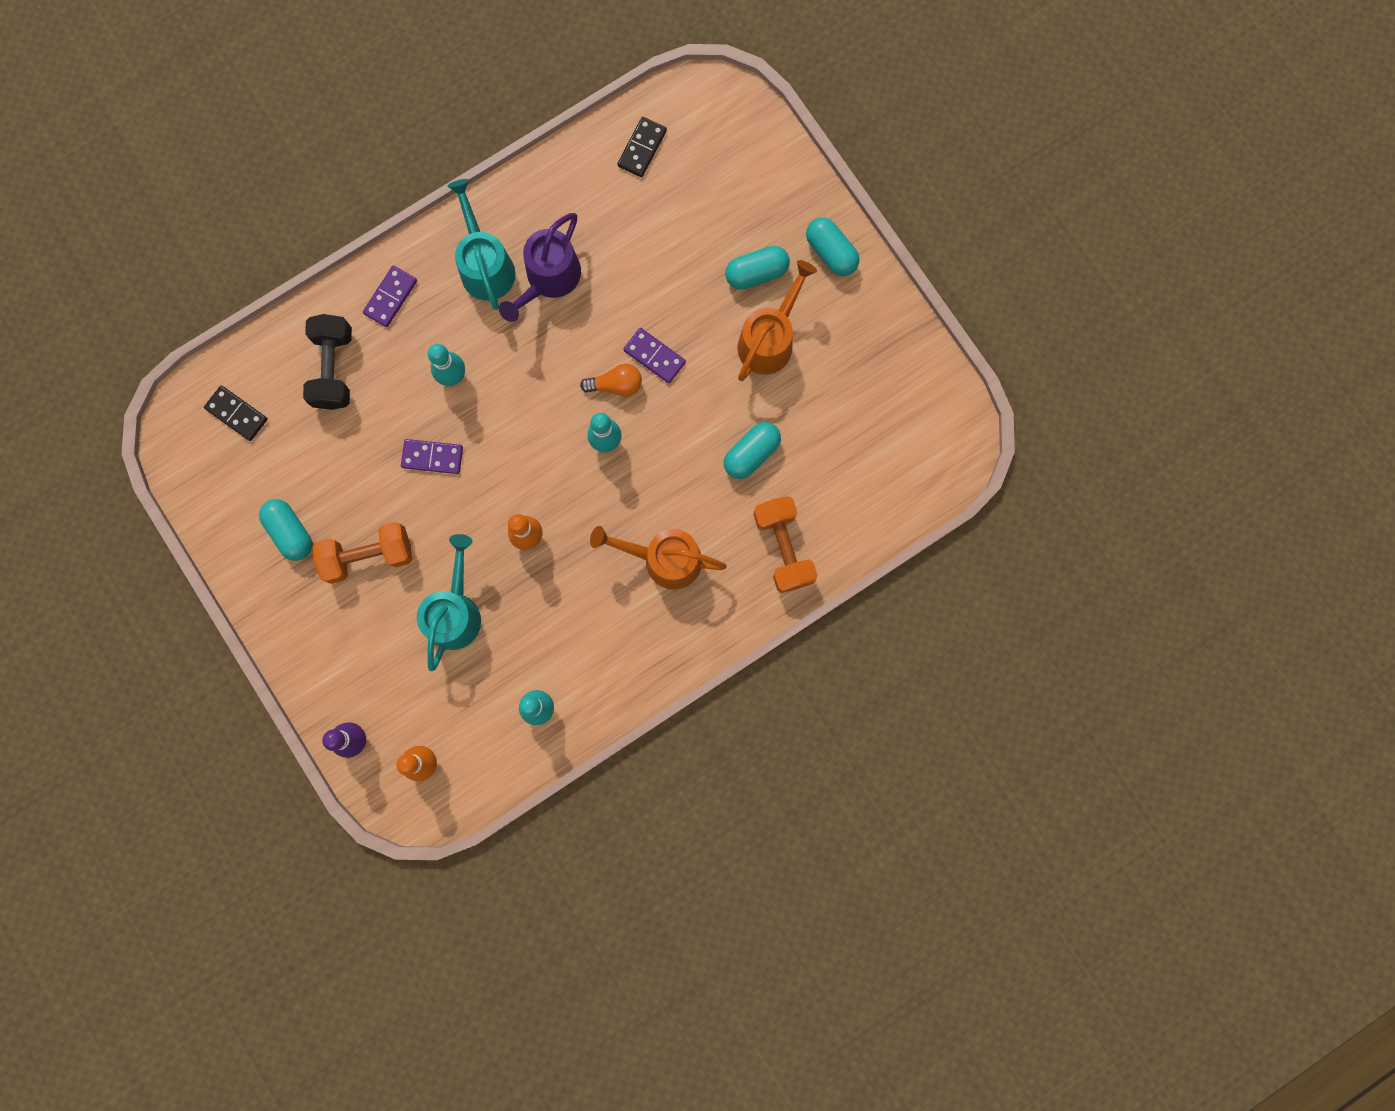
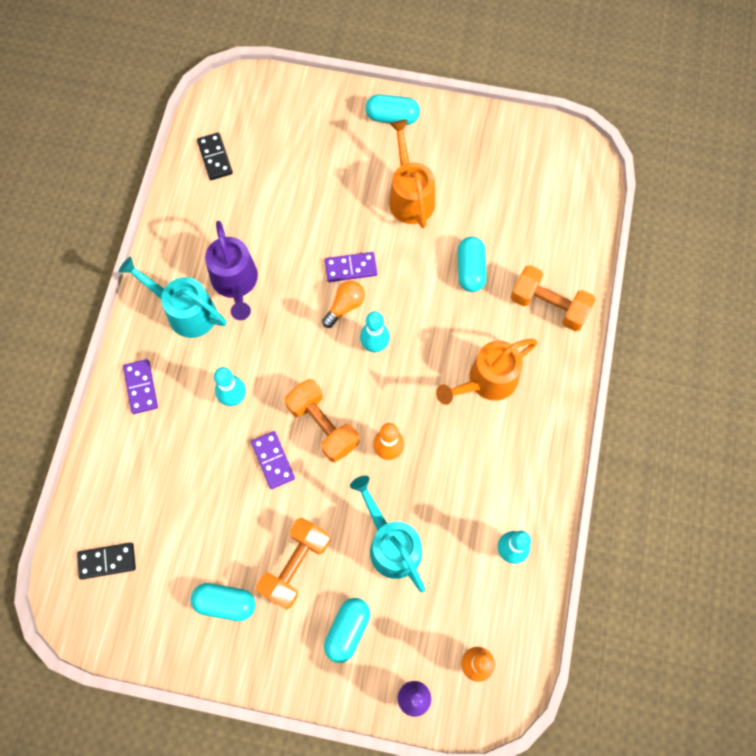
camera: 45 degrees left, 10 degrees down
black dumbbell [303,314,352,410] -> none
purple domino [401,439,463,474] -> purple domino turned 75 degrees counterclockwise [251,431,295,489]
turquoise capsule [725,246,790,290] -> turquoise capsule moved to [324,598,370,663]
none -> orange dumbbell [285,379,359,462]

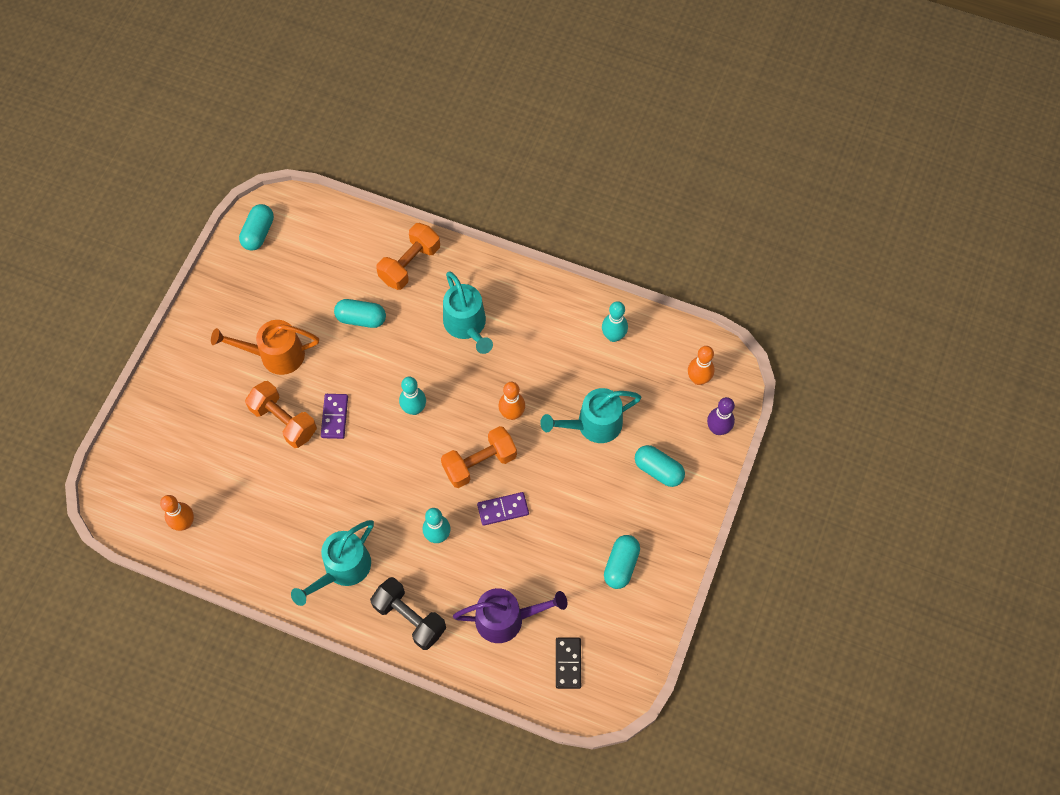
camera: 80 degrees left, 5 degrees down
purple domino [123,359,158,414] -> black dumbbell [370,577,446,650]
black domino [197,132,233,180] -> orange bowling pin [160,495,194,531]
purple watering can [205,221,258,320] -> purple watering can moved to [453,588,567,643]
orange dumbbell [256,518,330,610] -> orange dumbbell moved to [245,381,317,448]
orange light bulb [322,281,365,328] -> none
turquoise capsule [365,94,420,125] -> turquoise capsule moved to [239,204,274,251]
orange watering can [436,339,538,405] -> turquoise watering can [443,271,493,354]

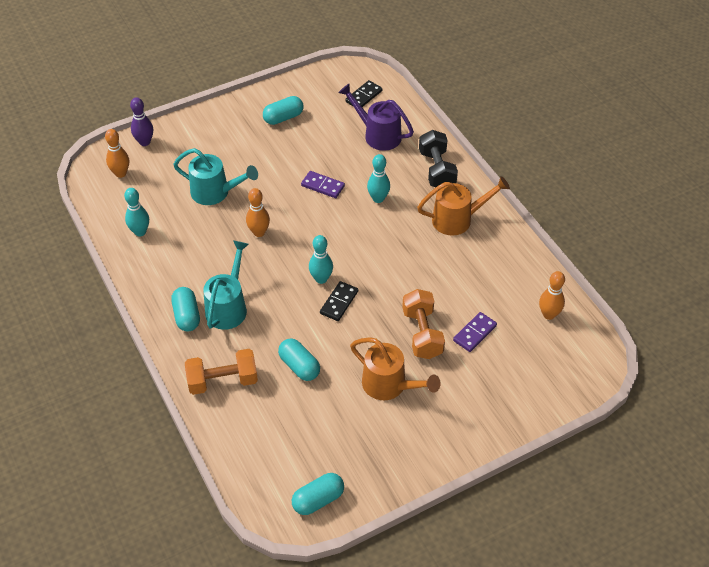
camera: 140 degrees left, 15 degrees down
turquoise watering can [291,520,374,606] -> orange watering can [417,176,510,236]
purple domino [321,394,348,439] -> purple domino moved to [453,312,497,352]
orange dumbbell [441,426,517,488] -> none
turquoise capsule [635,445,685,487] -> turquoise capsule moved to [171,287,200,332]
none -> black domino [320,281,358,321]

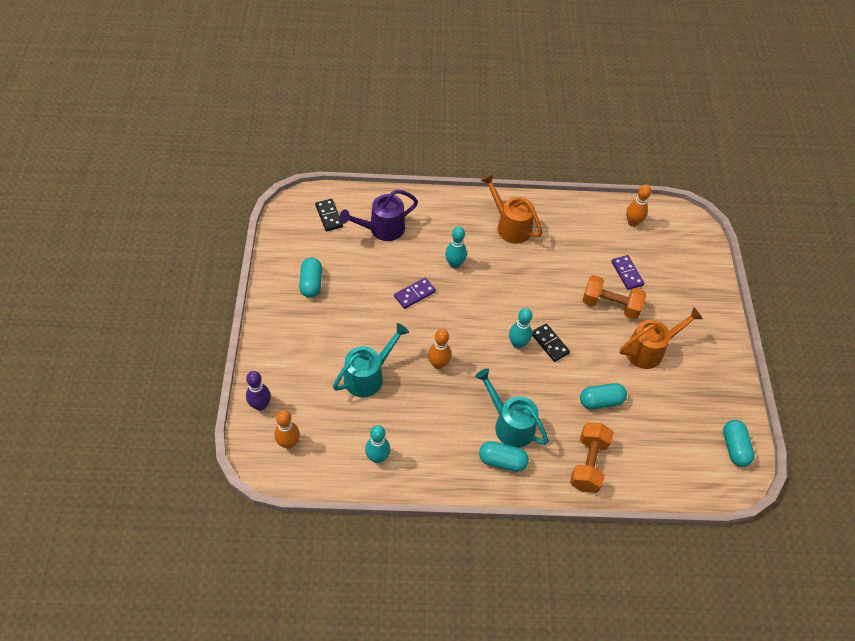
camera: 65 degrees left, 5 degrees up
orange watering can [417,176,510,236] -> orange watering can turned 60 degrees counterclockwise [481,174,543,244]
black dumbbell [419,130,458,187] -> none

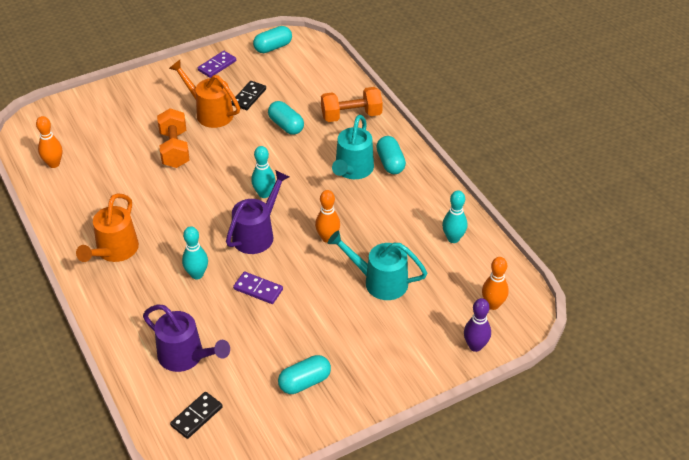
camera: 115 degrees left, 10 degrees down
black domino [532,323,570,362] -> black domino moved to [231,81,266,110]
purple domino [611,255,644,290] -> purple domino moved to [198,51,236,78]
none -> purple watering can [226,170,289,254]

